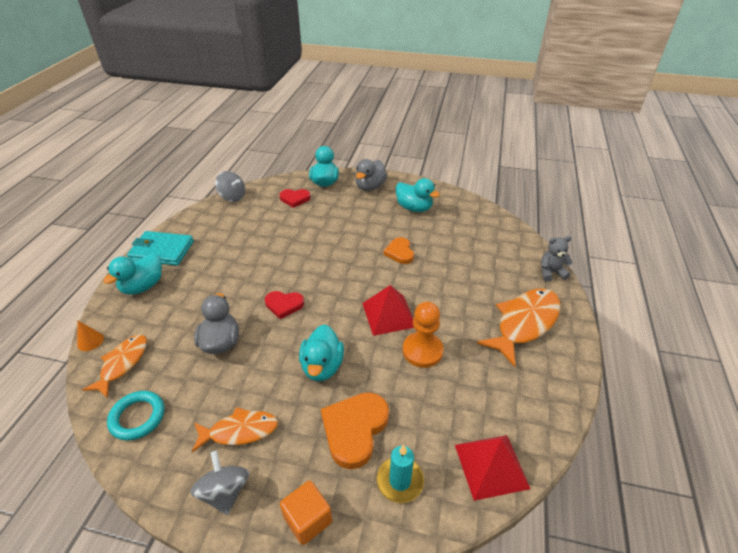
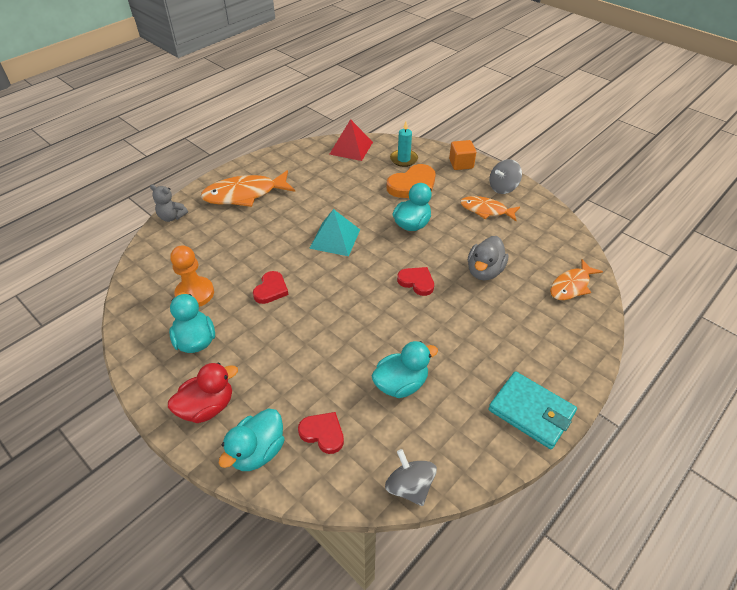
camera: 150 degrees left, 5 degrees up
orange cone [77,320,104,351] -> none
turquoise duck [103,253,162,295] -> turquoise duck moved to [372,341,438,398]
turquoise ring [107,391,164,441] -> none
grey spinning top [190,451,249,515] -> grey spinning top turned 45 degrees clockwise [490,159,522,194]
grey duck [356,159,387,191] -> red duck [168,362,238,423]
red pyramid [362,285,414,336] -> turquoise pyramid [309,209,360,256]
orange heart [384,237,414,264] -> red heart [253,271,289,304]
orange pawn [403,302,444,368] -> orange pawn moved to [170,245,214,307]

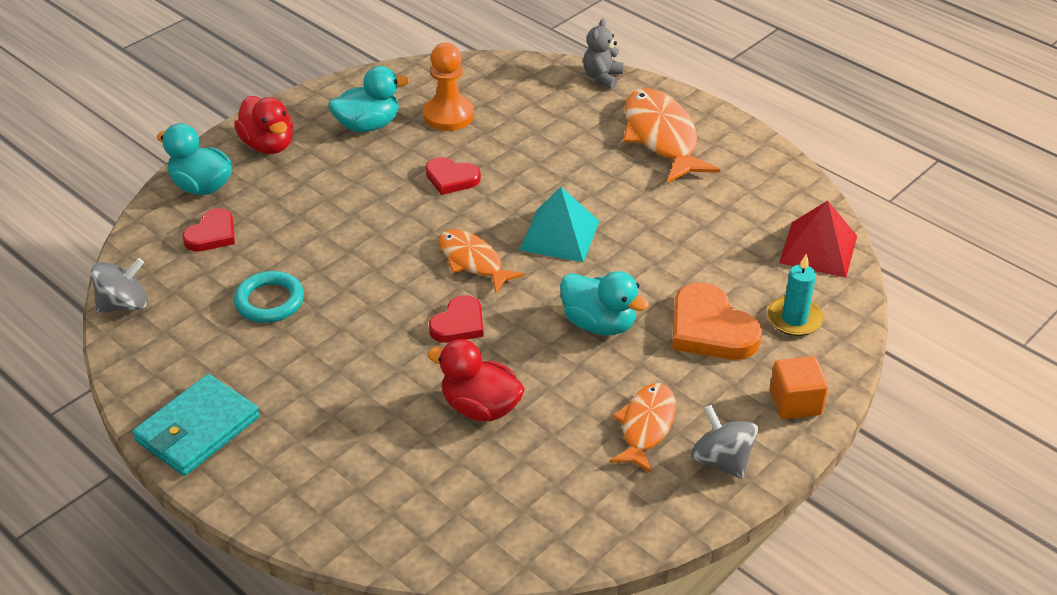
camera: 90 degrees right, 5 degrees down
turquoise duck [372,341,438,398] -> turquoise ring [234,271,304,323]
grey duck [468,236,508,280] -> red duck [428,339,525,421]
orange fish [550,259,603,300] -> orange fish moved to [438,229,525,293]

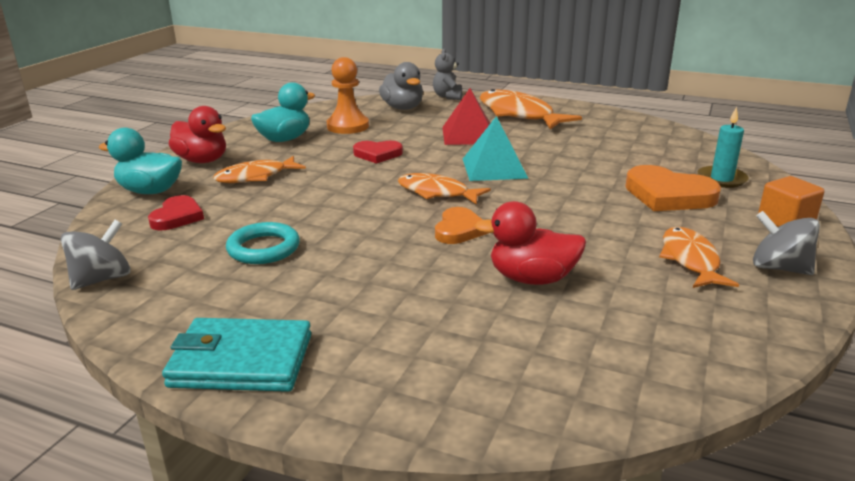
camera: 20 degrees left, 15 degrees down
turquoise wallet [132,374,260,476] -> turquoise wallet turned 75 degrees clockwise [162,318,311,392]
red heart [429,295,484,343] -> orange heart [435,207,489,244]
turquoise duck [560,271,649,335] -> none
red pyramid [779,201,857,278] -> red pyramid moved to [442,88,490,145]
none -> orange fish [213,156,306,183]
none -> grey duck [379,62,423,110]

